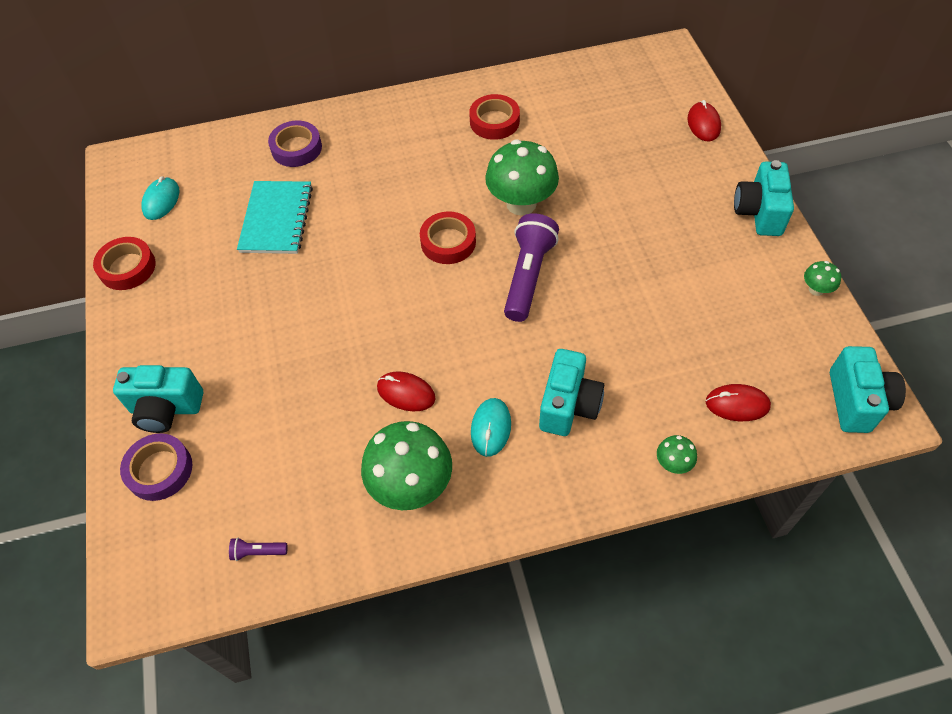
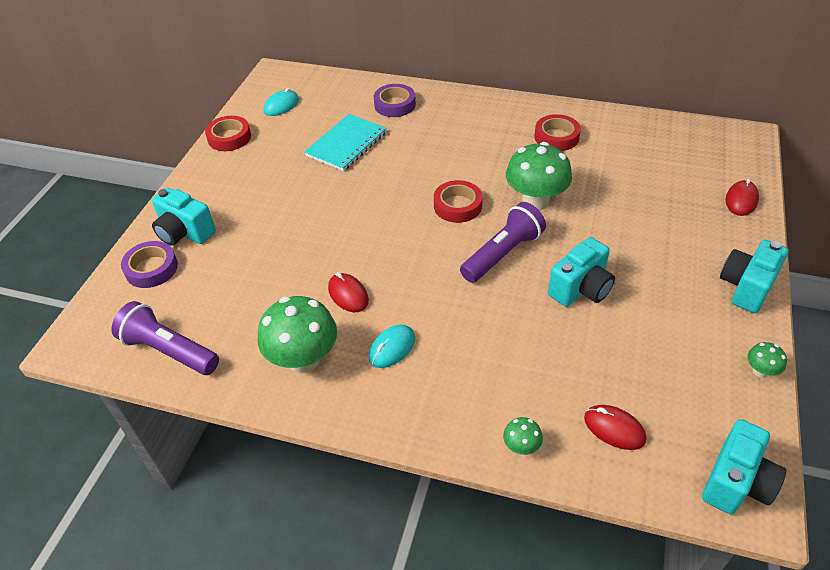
camera: 30 degrees right, 10 degrees down
purple flashlight [229,537,288,561] -> purple flashlight [112,301,219,375], size x2.36
turquoise camera [539,349,604,436] -> turquoise camera moved to [548,237,615,307]

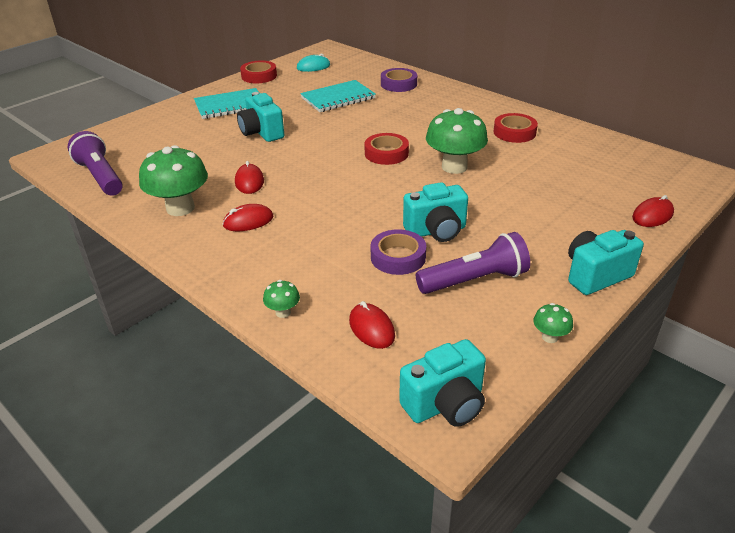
camera: 25 degrees right, 10 degrees down
purple tape [121,241,178,288] -> purple tape moved to [370,229,426,275]
turquoise camera [152,188,216,246] -> turquoise camera moved to [237,92,284,142]
turquoise mouse [369,325,415,368] -> red mouse [222,204,273,231]
purple flashlight [460,202,546,283] -> purple flashlight moved to [416,232,530,294]
none -> turquoise notebook [194,88,258,119]

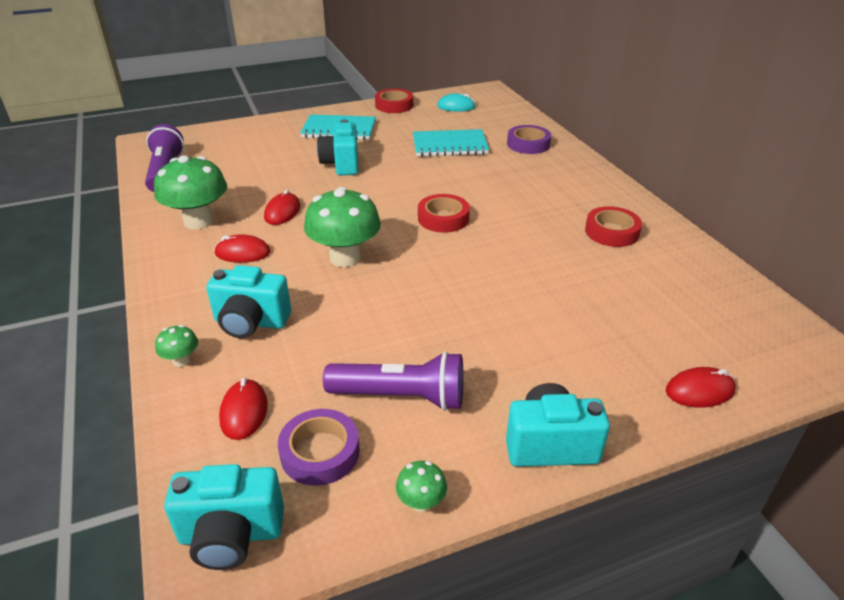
camera: 25 degrees right, 0 degrees up
purple tape [370,229,426,275] -> purple tape moved to [278,409,360,486]
turquoise camera [403,182,468,242] -> turquoise camera moved to [206,265,291,338]
green mushroom [426,108,488,174] -> green mushroom moved to [304,187,381,267]

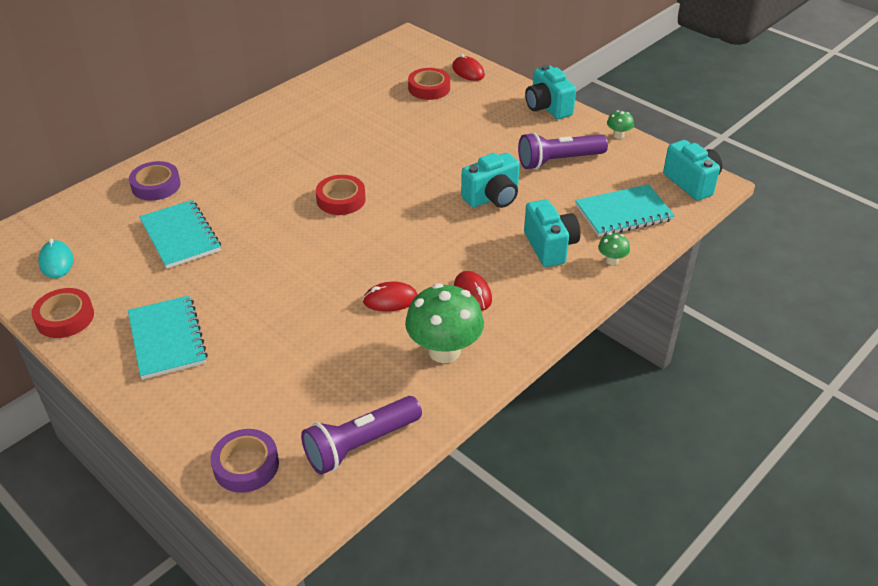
camera: 115 degrees left, 5 degrees up
red mouse [219,378,268,440] -> turquoise notebook [575,184,675,237]
purple tape [278,409,360,486] -> purple tape moved to [211,429,279,493]
green mushroom [304,187,381,267] -> none
turquoise camera [317,120,359,176] -> turquoise camera moved to [461,153,520,208]
purple flashlight [323,351,464,411] -> purple flashlight turned 90 degrees counterclockwise [518,132,608,170]
red tape [585,206,642,247] -> red tape moved to [408,68,450,100]

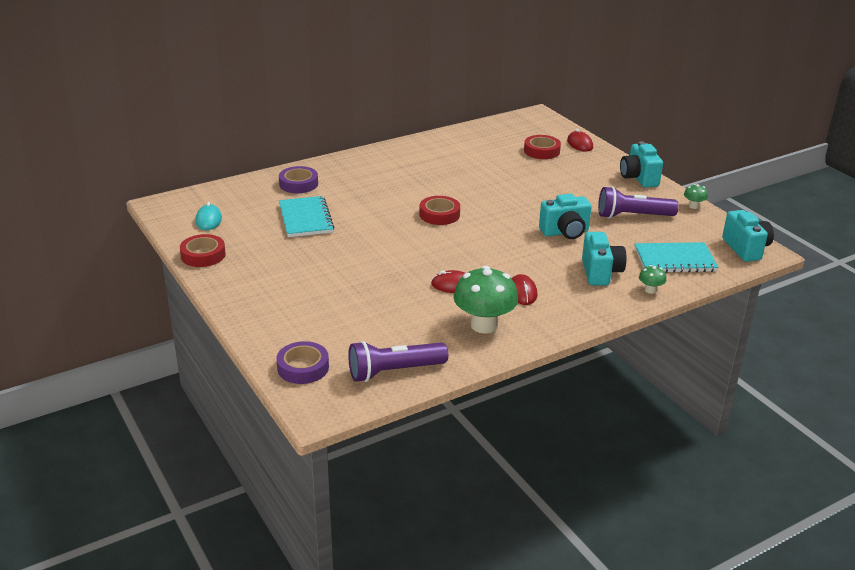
camera: 15 degrees right, 10 degrees down
turquoise notebook [128,295,208,379] -> none

